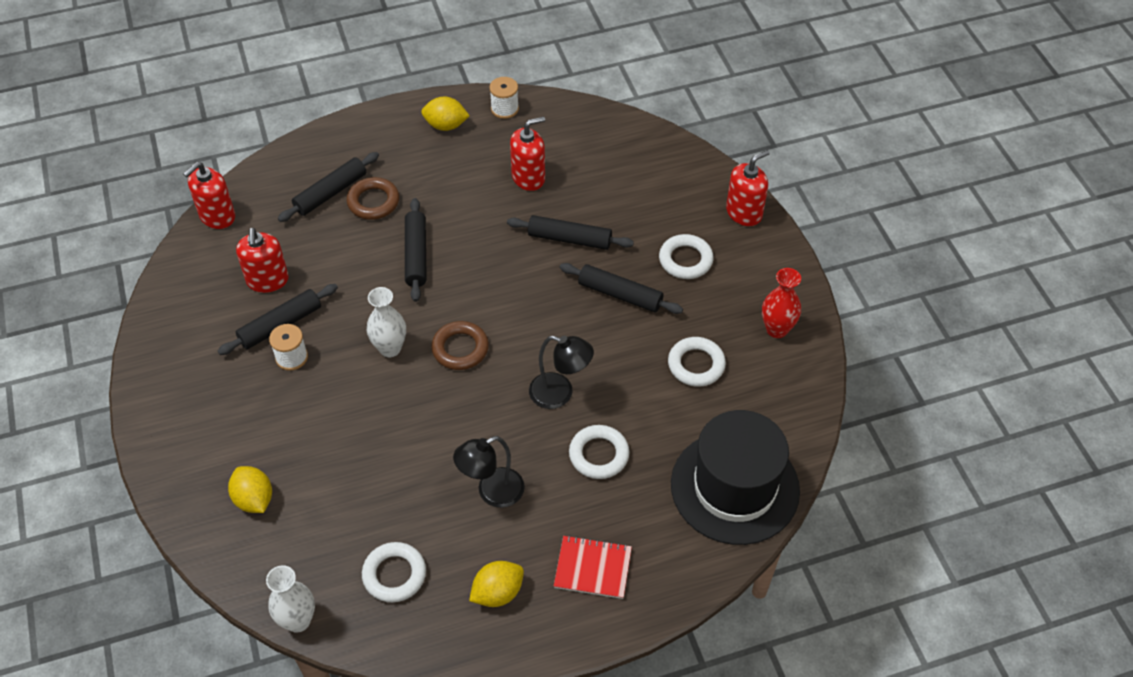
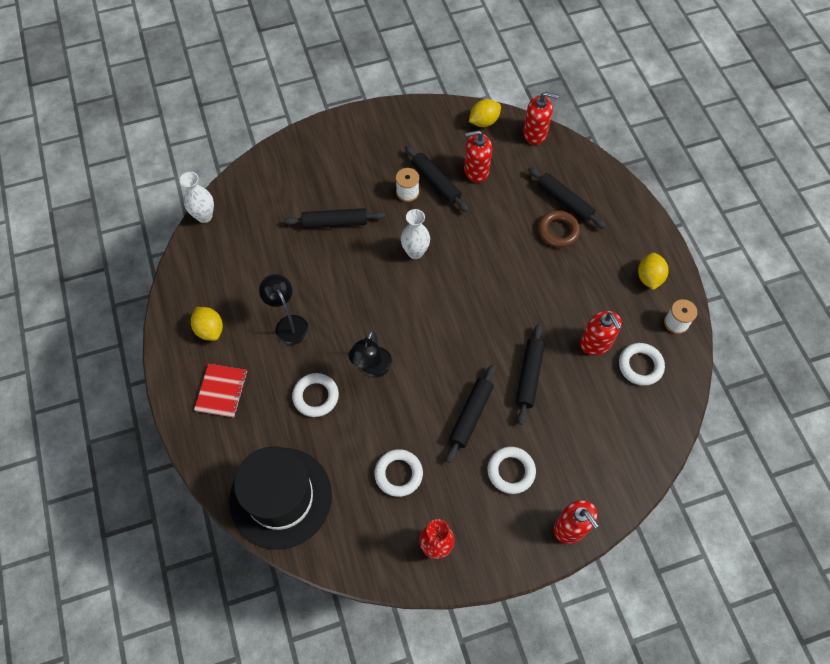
camera: 90 degrees right, 10 degrees up
red soap dispenser [183,162,235,229] -> red soap dispenser turned 150 degrees clockwise [523,92,559,145]
yellow lemon [228,466,272,513] -> yellow lemon moved to [469,99,501,127]
white ring [362,542,426,602] -> white ring moved to [619,343,665,386]
black rolling pin [405,198,427,302] -> black rolling pin moved to [284,208,385,229]
brown ring [431,321,489,370] -> none

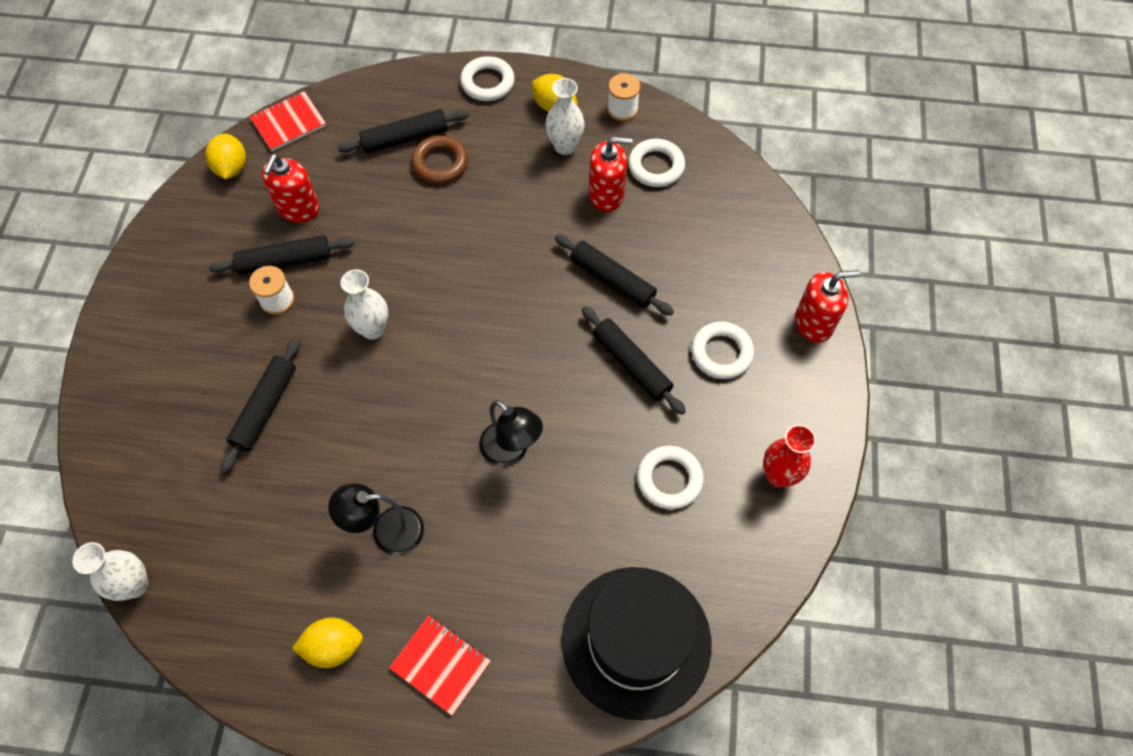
camera: 65 degrees left, 0 degrees up
white ring [292,373,339,417] -> white ring moved to [460,56,515,101]
red soap dispenser [523,92,559,145] -> red notebook [250,91,326,151]
none -> white vase [545,78,585,155]

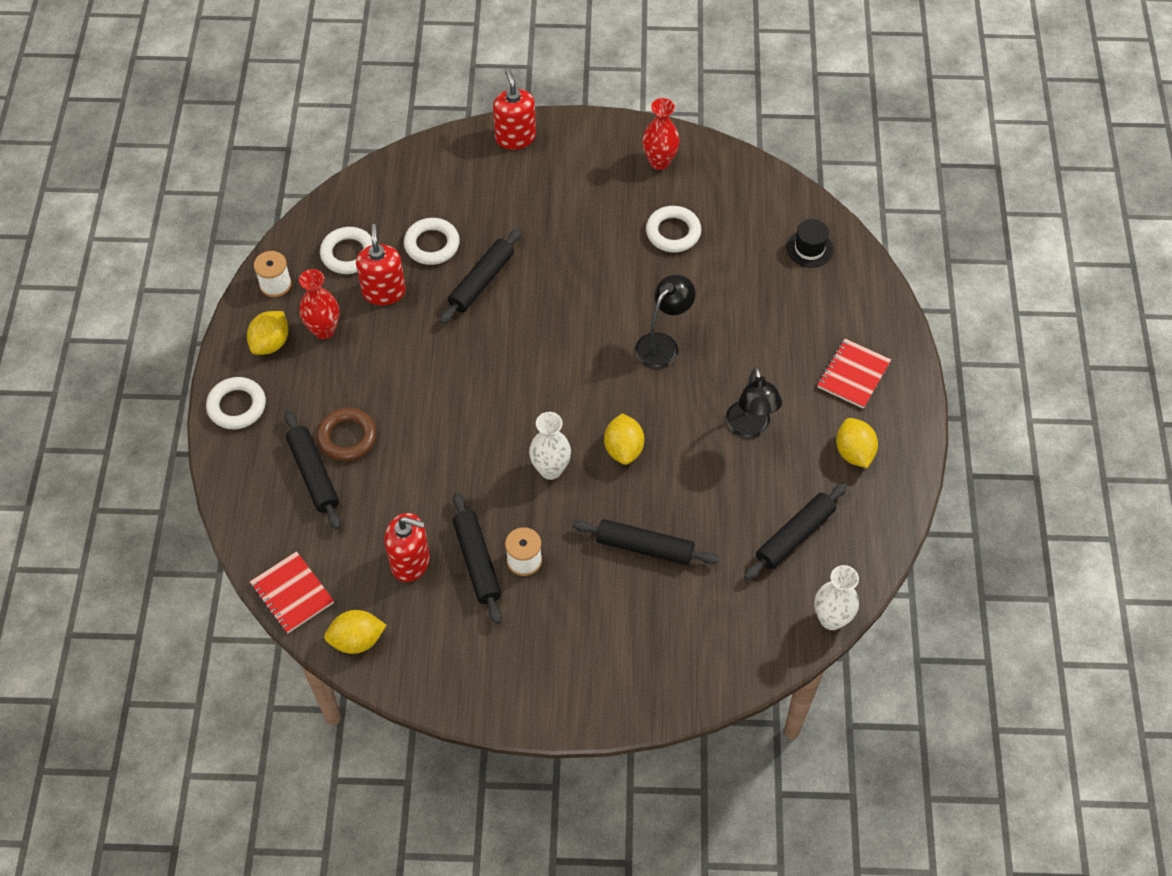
camera: 95 degrees left, 5 degrees down
white vase [545,78,585,155] -> red vase [299,269,339,339]
black hat [562,567,712,720] -> black hat [786,219,833,268], size x0.40
black rolling pin [582,306,686,415] -> black rolling pin moved to [744,483,847,580]
white ring [691,322,754,379] -> white ring moved to [404,218,460,265]
none -> yellow lemon [604,413,644,465]

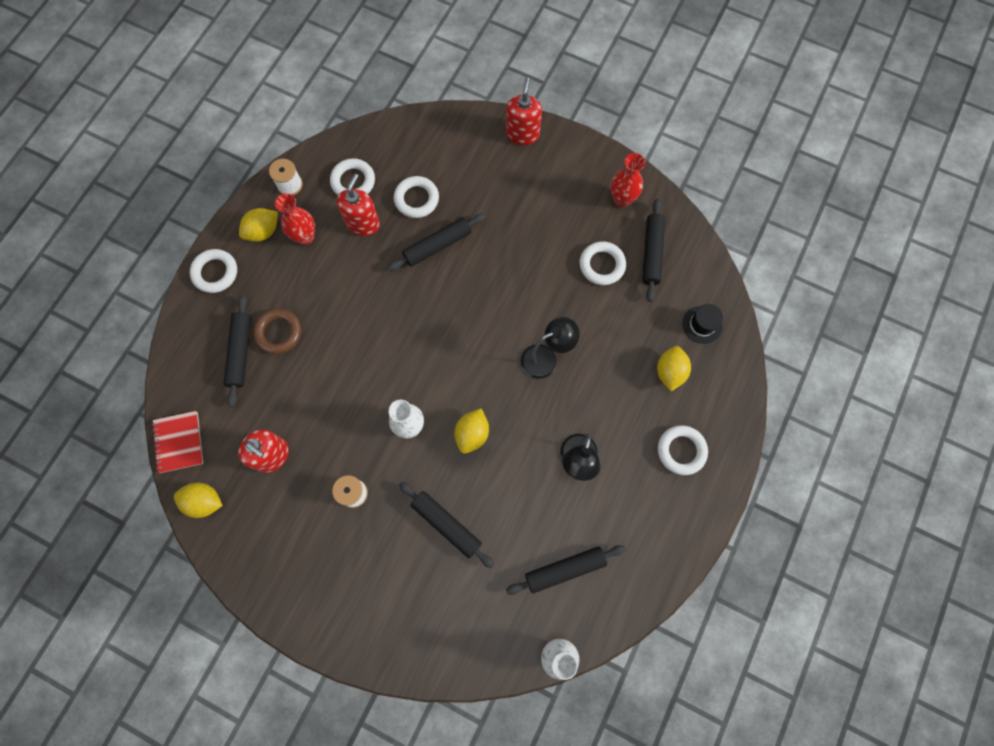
camera: 25 degrees right, 15 degrees up
black rolling pin [453,492,502,624] -> black rolling pin moved to [642,199,665,302]
red notebook [818,339,891,409] -> white ring [658,425,708,475]
yellow lemon [836,418,878,468] -> yellow lemon moved to [657,346,691,391]

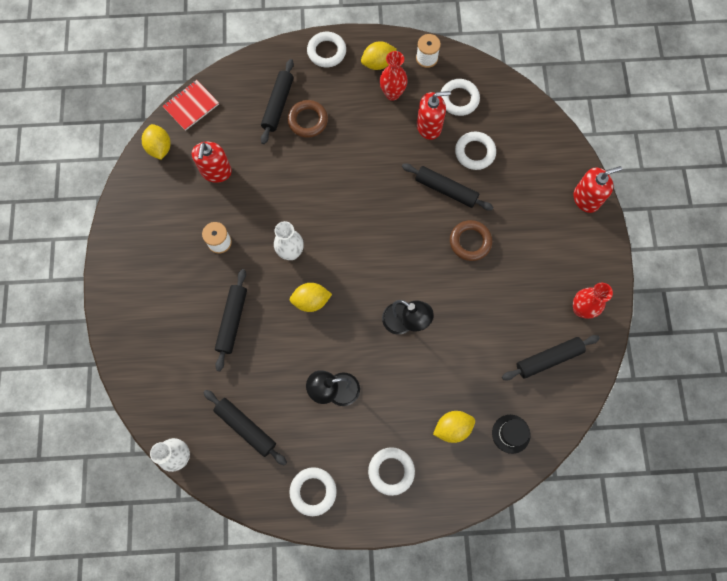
camera: 60 degrees right, 0 degrees up
black rolling pin [224,295,251,407] -> black rolling pin turned 45 degrees counterclockwise [261,59,294,144]
yellow lemon [239,208,278,242] -> yellow lemon turned 45 degrees counterclockwise [361,41,397,70]
white ring [580,241,626,285] -> white ring moved to [290,467,337,516]
none -> brown ring [450,220,492,261]

